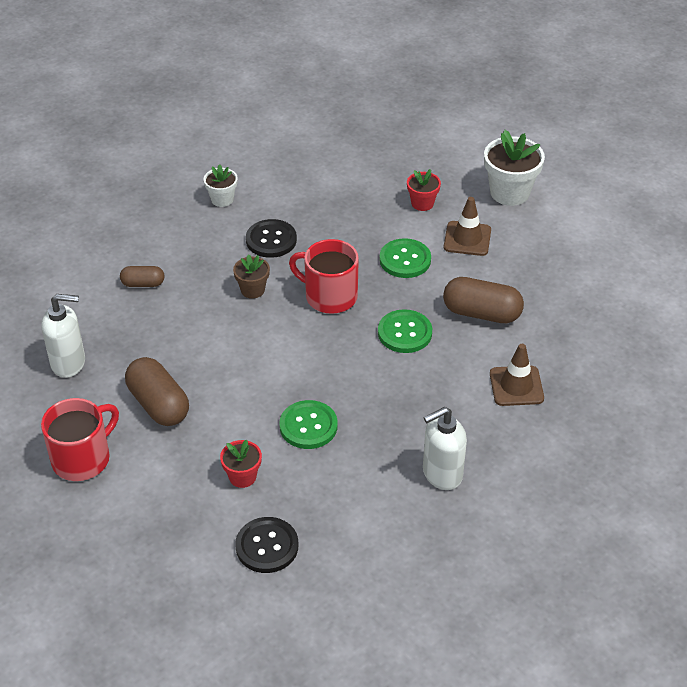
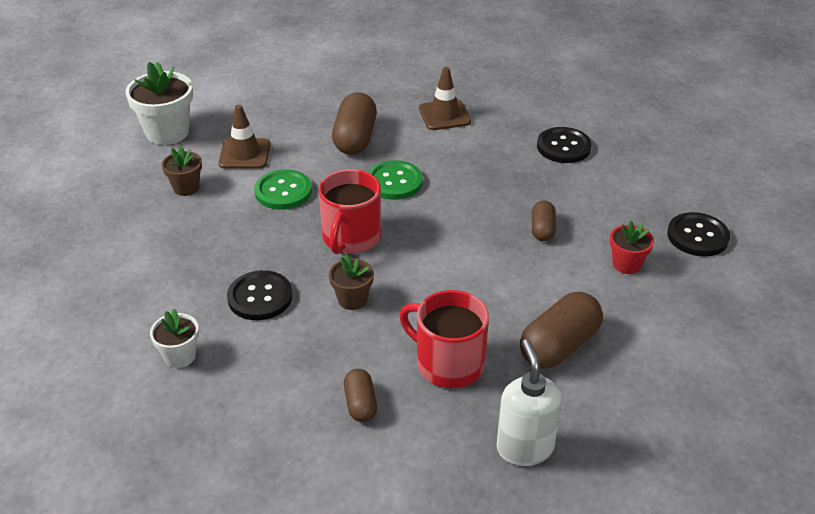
camera: 100 degrees left, 5 degrees down
red mug [41,398,119,481] -> red mug moved to [399,290,489,388]
green button [279,400,338,449] -> brown capsule [532,200,556,241]
red flower pot [407,169,441,211] -> brown flower pot [162,146,202,196]
white soap dispenser [423,407,467,490] -> black button [537,127,592,163]

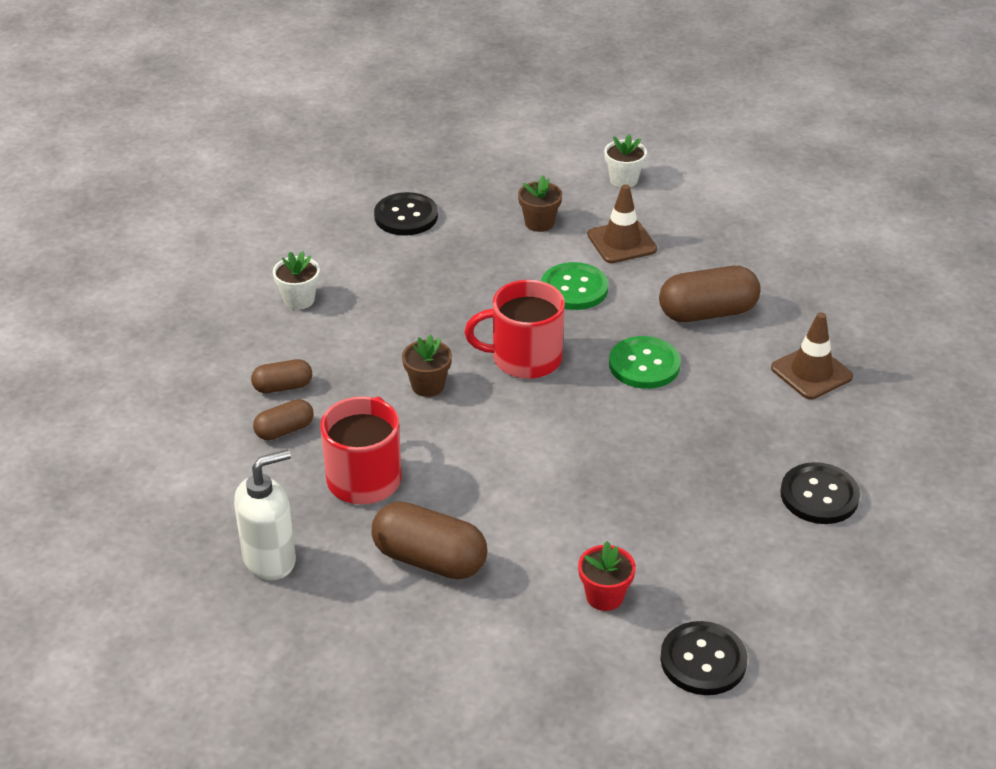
camera: 70 degrees right, 0 degrees up
white flower pot [125,62,193,145] -> white flower pot [604,134,647,188], size x0.57
black button [227,270,293,320] -> black button moved to [374,192,438,236]
brown capsule [532,200,556,241] -> brown capsule moved to [251,359,312,393]

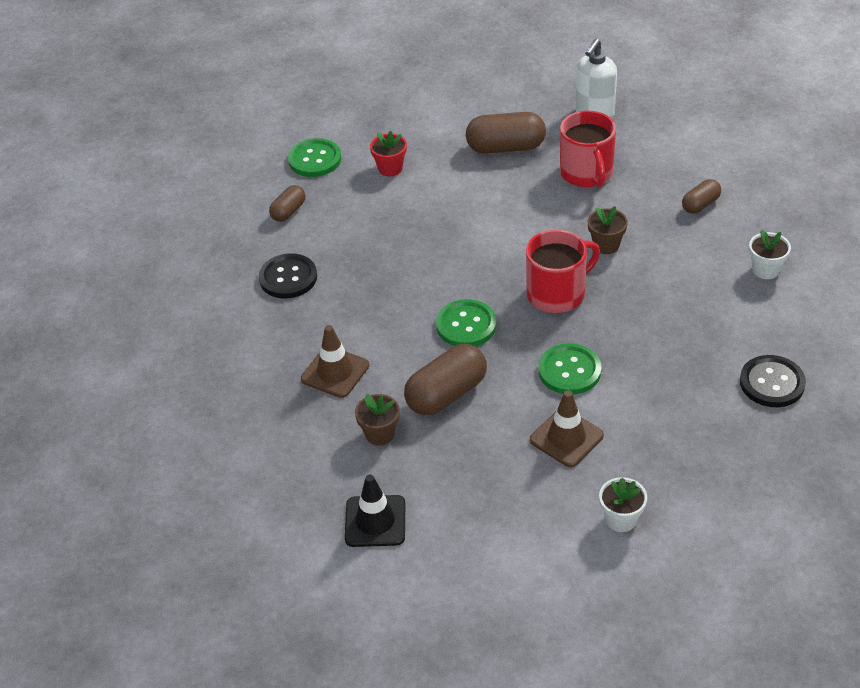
camera: 155 degrees right, 5 degrees up
brown capsule [253,399,313,440] -> brown capsule moved to [269,185,306,222]
brown flower pot [518,175,562,232] -> brown flower pot moved to [355,394,400,446]
black button [660,621,747,695] -> green button [288,138,342,177]
none -> black traffic cone [345,475,405,547]

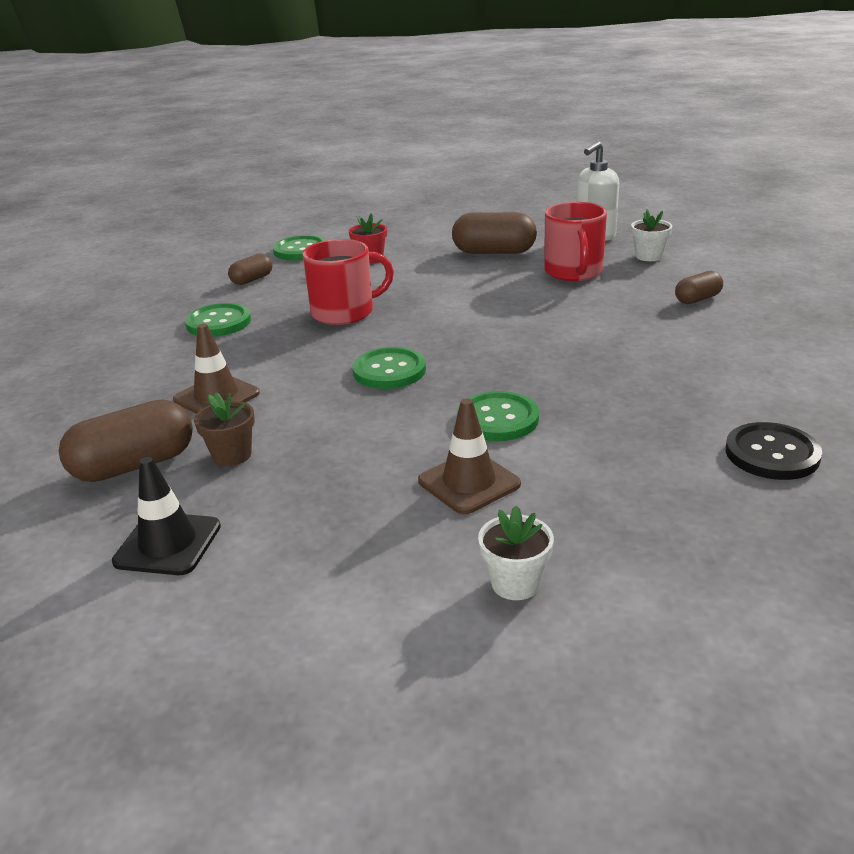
camera: 10 degrees right, 15 degrees down
black button [259,253,317,298] -> green button [185,303,251,337]
brown capsule [404,344,487,415] -> brown capsule moved to [59,399,193,482]
red mug [526,230,600,313] -> red mug moved to [302,239,394,325]
brown flower pot [588,206,628,254] -> none
white flower pot [749,229,791,279] -> white flower pot moved to [631,209,672,261]

